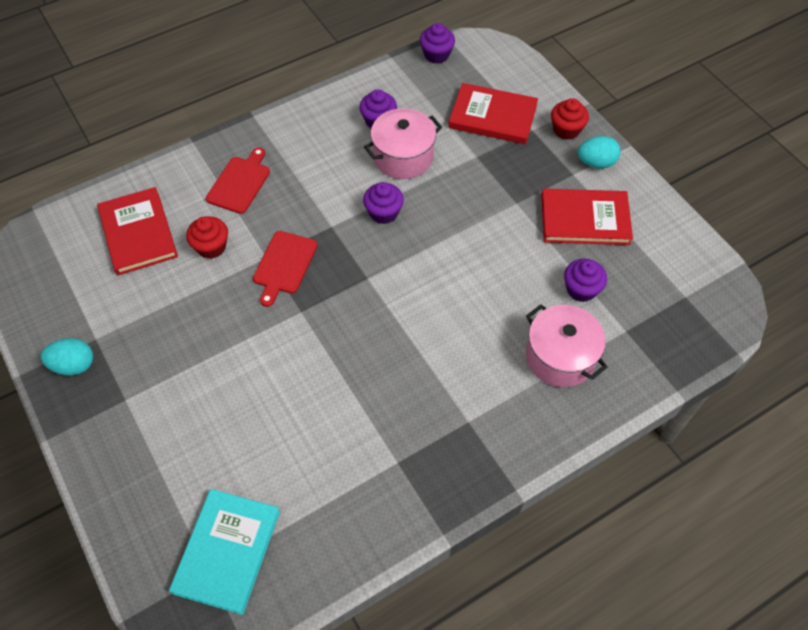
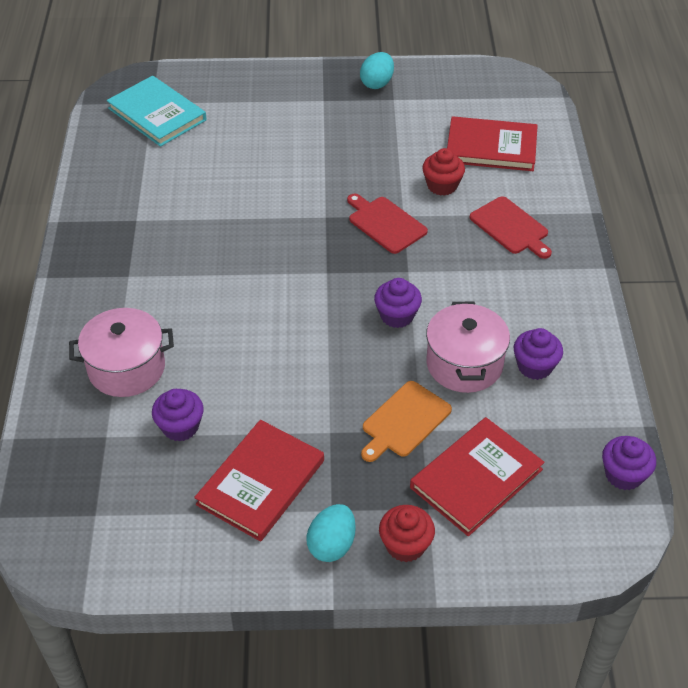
camera: 120 degrees right, 10 degrees down
none -> orange cutting board [361,381,452,462]

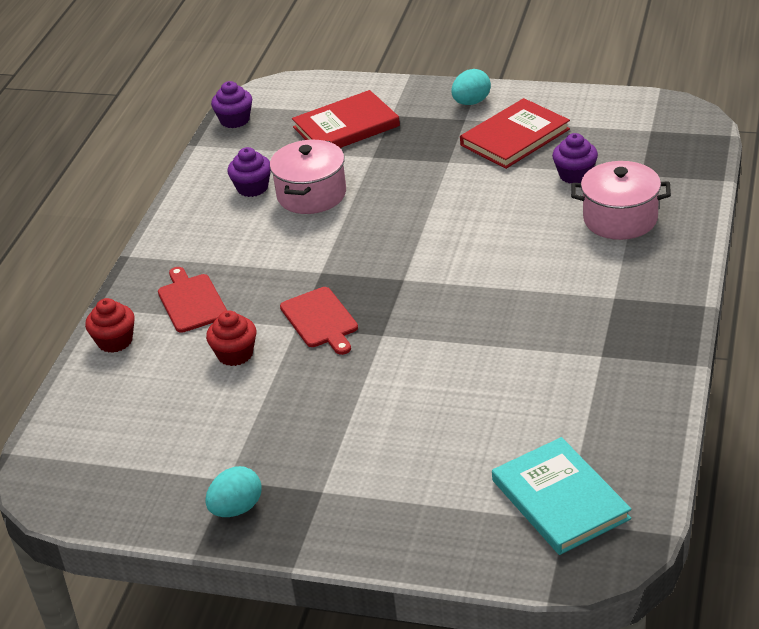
camera: 160 degrees left, 10 degrees down
orange cutting board [361,381,452,462] -> none
purple cupcake [374,278,422,328] -> none
red cupcake [379,505,435,562] -> red cupcake moved to [85,298,135,353]
red book [447,116,538,171] -> none

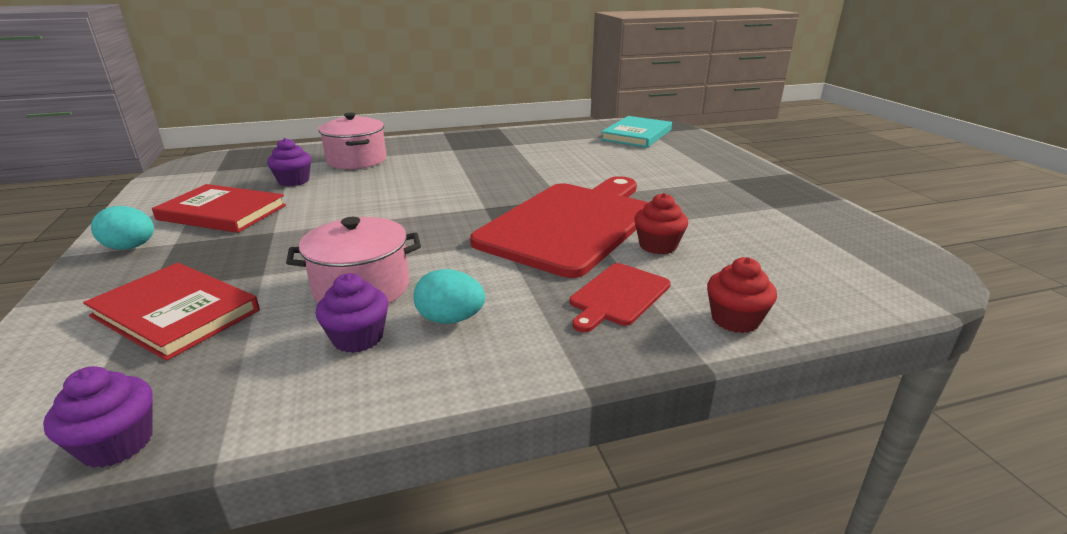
camera: 125 degrees left, 10 degrees down
turquoise egg [205,466,262,517] -> turquoise egg moved to [413,269,485,324]
red cutting board [280,287,358,355] -> red cutting board [470,176,648,278], size x2.23

